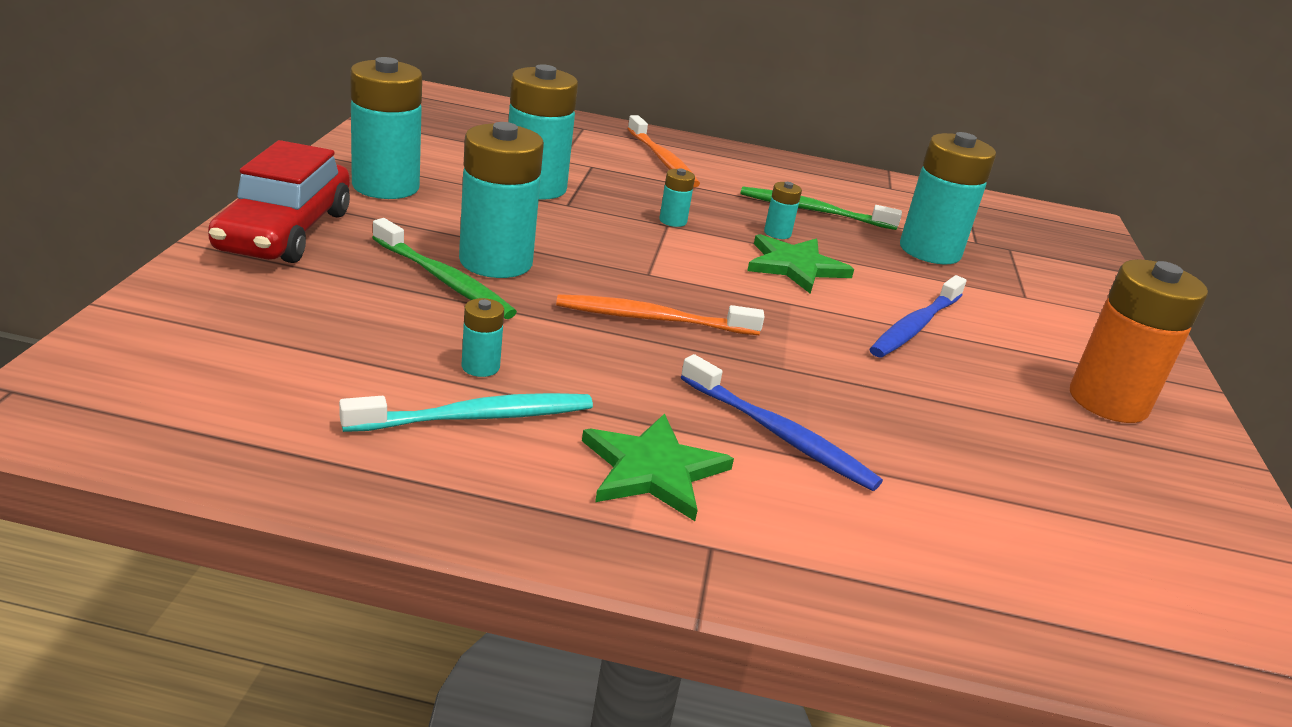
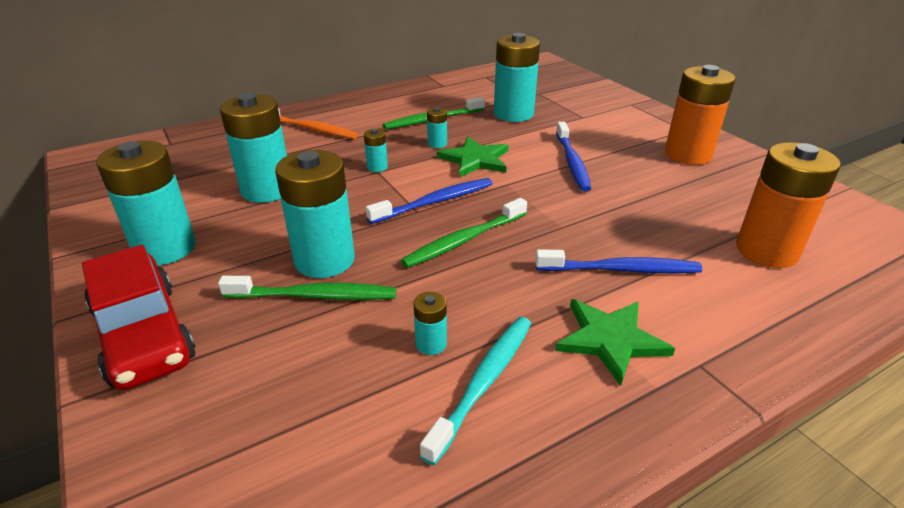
camera: 35 degrees left, 5 degrees up
orange toothbrush [556,294,764,335] -> green toothbrush [401,198,527,268]
none -> blue toothbrush [366,178,493,224]
none -> orange battery [736,142,841,268]

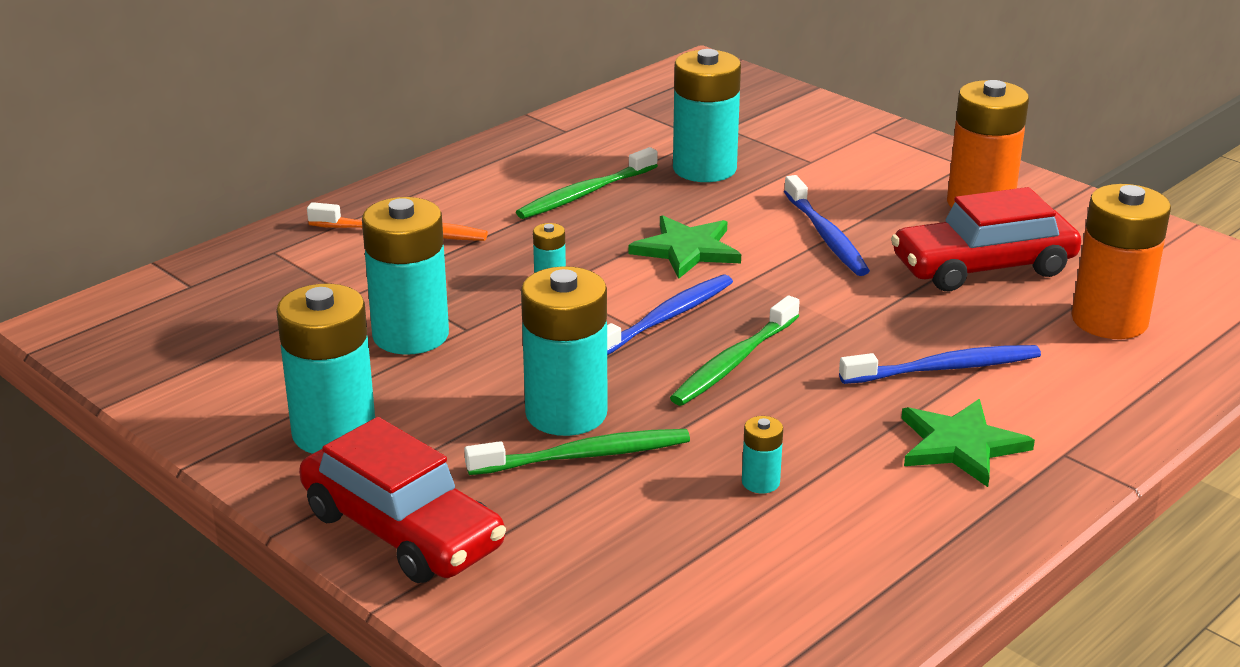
camera: 15 degrees left, 5 degrees down
turquoise toothbrush [420,317,531,465] -> none
turquoise battery [427,107,447,148] -> none
none -> red car [891,187,1081,291]

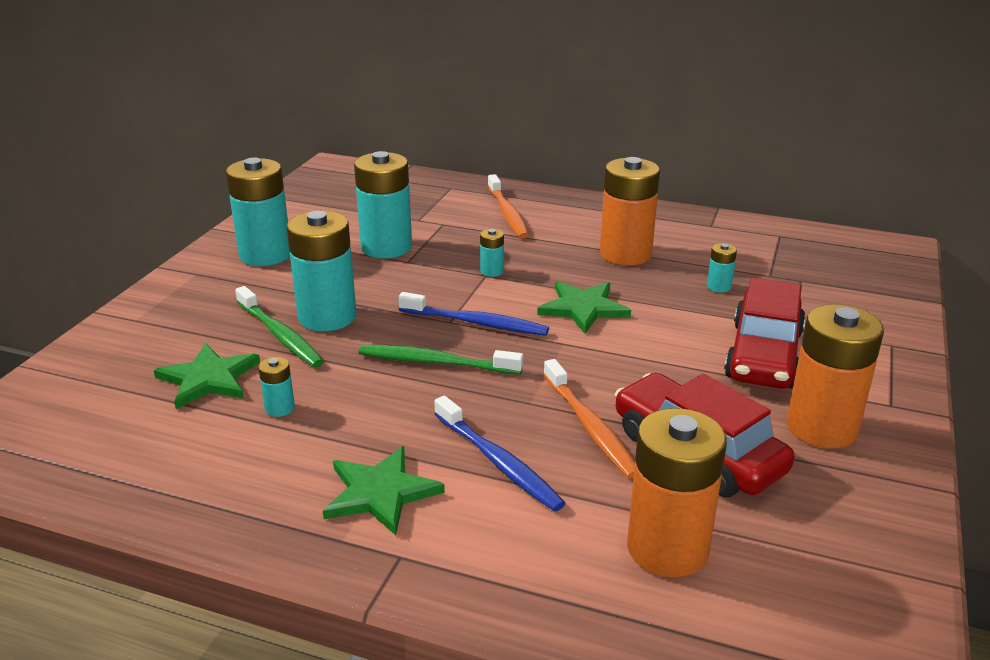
camera: 65 degrees right, 0 degrees up
red car [299,417,506,583] -> red car moved to [724,278,806,389]
green toothbrush [516,147,658,219] -> orange battery [600,157,660,265]
turquoise battery [673,49,741,182] -> turquoise battery [707,243,737,293], size x0.44
blue toothbrush [784,175,870,276] -> none
none -> green star [154,343,260,409]
none -> orange toothbrush [543,359,635,479]

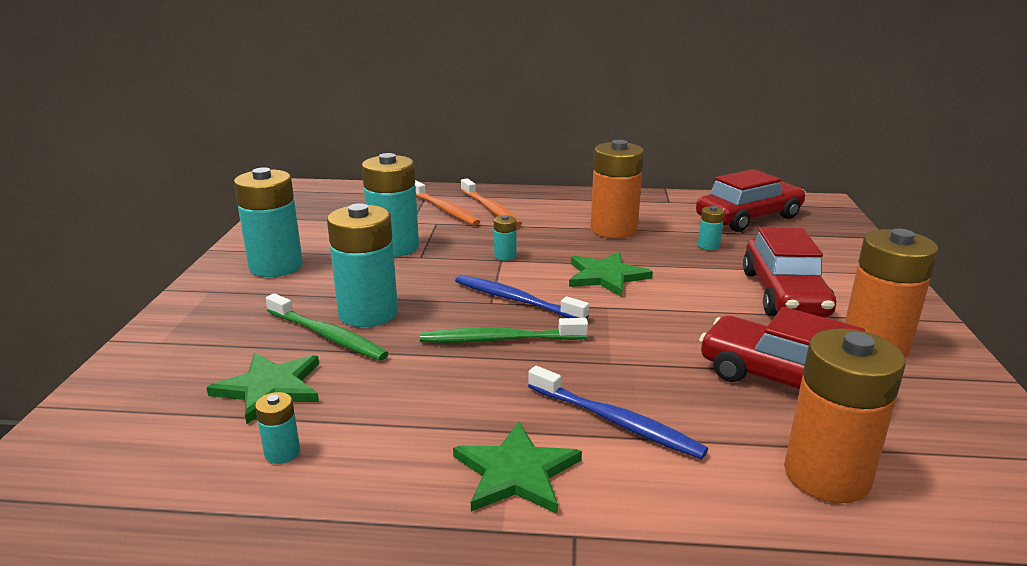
camera: 15 degrees left, 5 degrees down
turquoise battery [258,357,295,417] -> turquoise battery moved to [255,392,300,464]
blue toothbrush [398,292,549,336] -> blue toothbrush turned 150 degrees counterclockwise [455,275,589,319]
orange toothbrush [543,359,635,479] -> orange toothbrush moved to [415,180,480,226]
none -> red car [696,169,806,232]

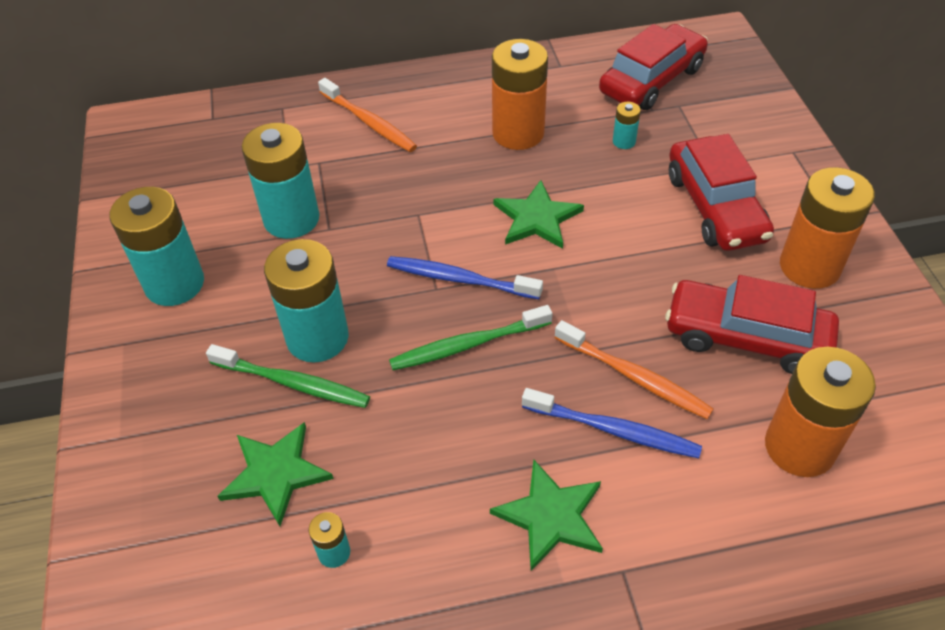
camera: 15 degrees left, 25 degrees up
orange toothbrush [415,180,480,226] -> orange toothbrush moved to [555,320,714,419]
turquoise battery [494,215,516,261] -> none

